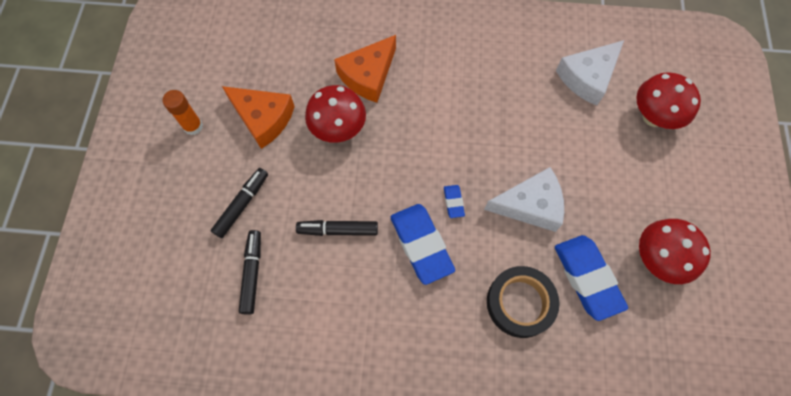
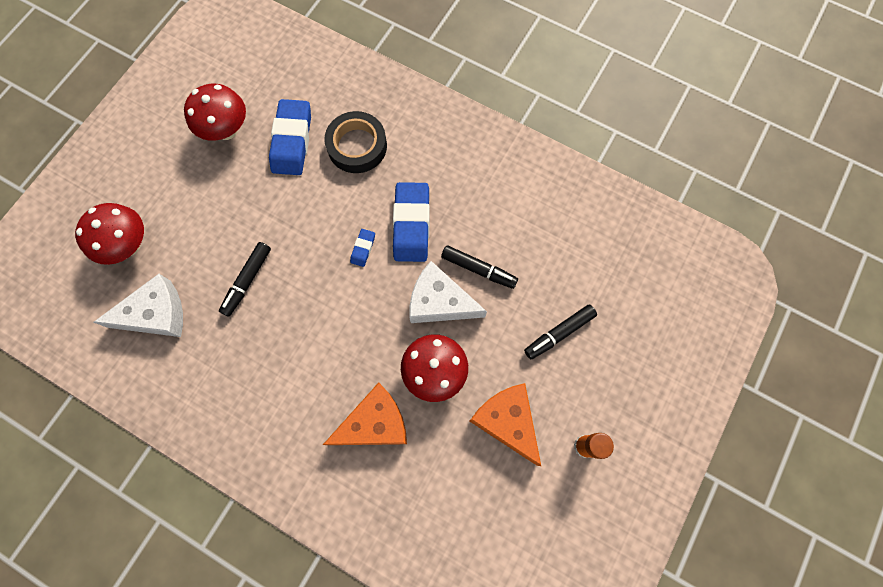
camera: 155 degrees left, 5 degrees up
black marker [239,230,261,315] -> black marker moved to [219,242,271,317]
white cheese [484,167,564,232] -> white cheese moved to [409,261,487,323]

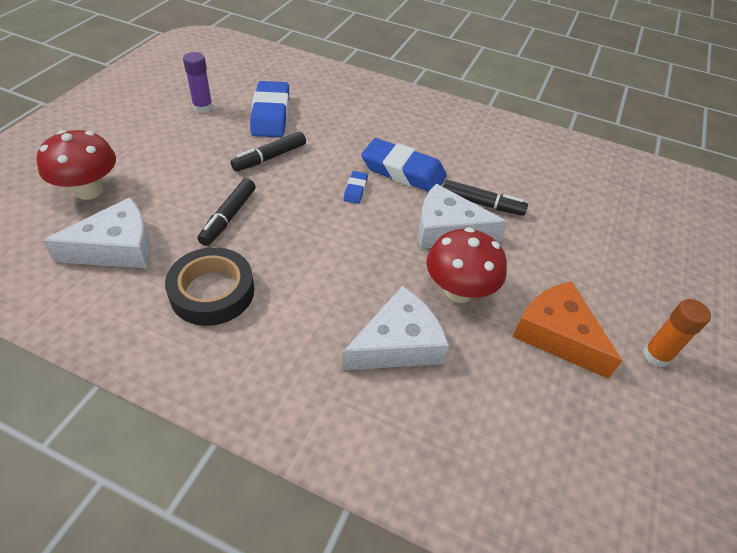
camera: 10 degrees left, 25 degrees down
red mushroom [184,84,246,141] -> purple glue stick [183,52,213,113]
orange cheese [323,382,407,445] -> white cheese [342,286,449,370]
black tape [324,111,387,173] -> black tape moved to [165,247,254,326]
blue eraser [393,182,430,262] -> blue eraser turned 60 degrees counterclockwise [361,138,447,192]
black marker [524,304,597,359] -> black marker moved to [230,132,306,171]

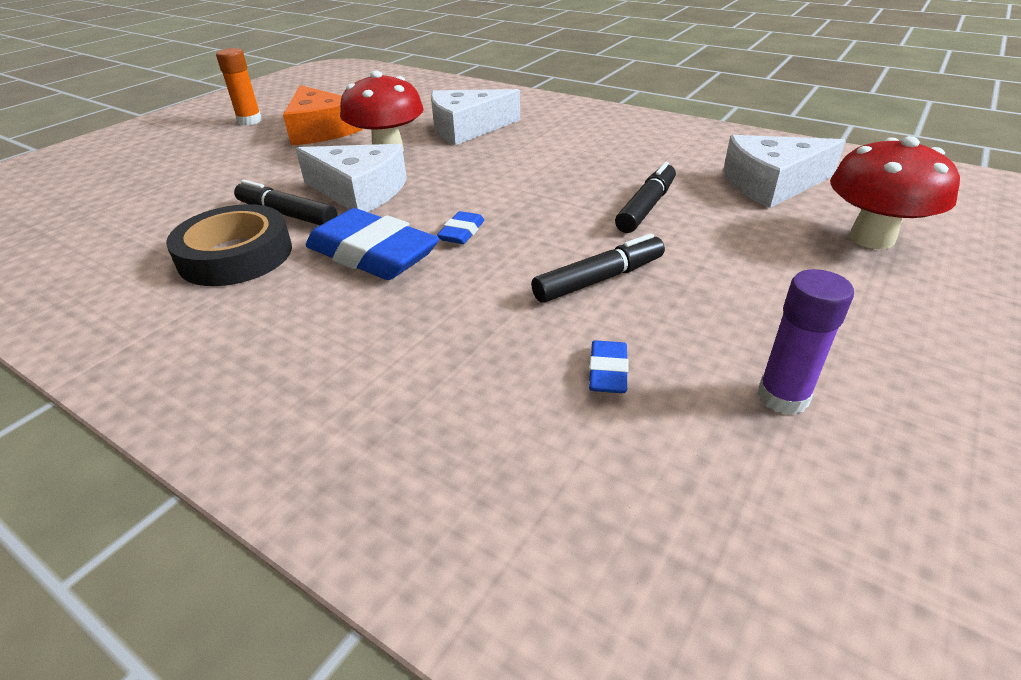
camera: 165 degrees left, 10 degrees down
black tape [165,247,254,326] -> black tape moved to [166,204,292,286]
blue eraser [250,81,289,137] -> blue eraser [589,340,629,393], size x0.46

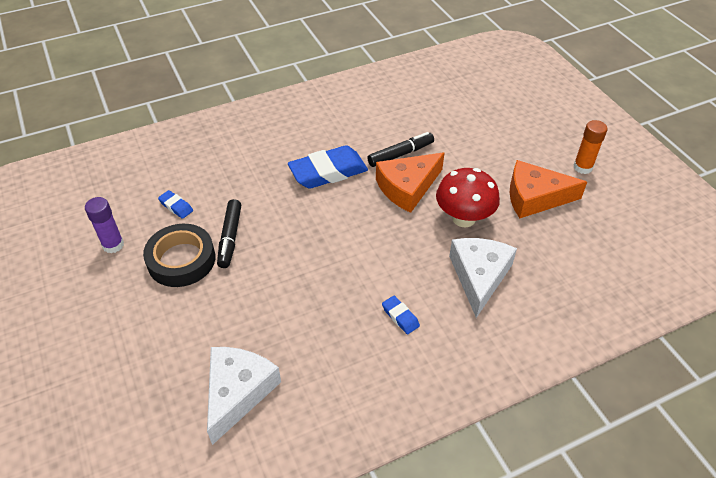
camera: 120 degrees right, 10 degrees up
black tape [166,204,292,286] -> black tape moved to [143,224,215,287]
white cheese [295,144,407,212] -> orange cheese [376,152,444,213]
blue eraser [437,211,484,244] -> blue eraser moved to [382,296,420,334]
black marker [615,162,676,233] -> none
red mushroom [830,136,960,249] -> none

